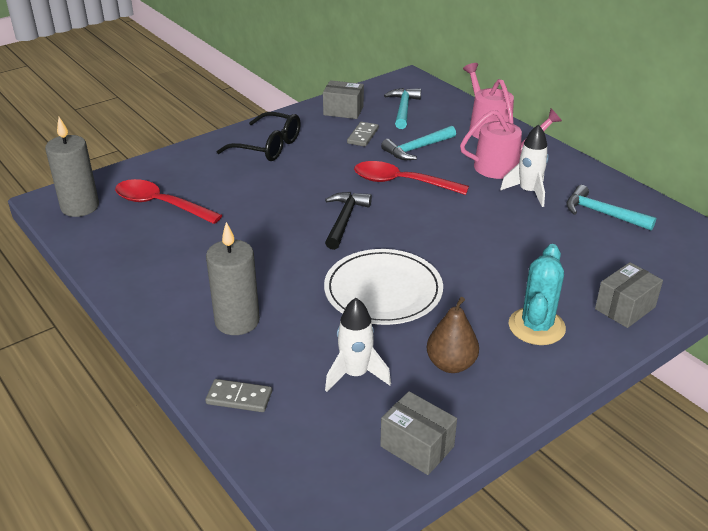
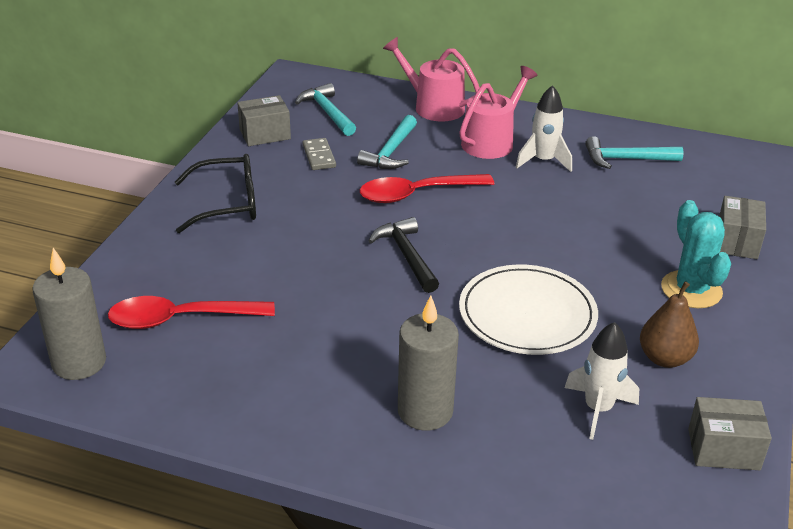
camera: 35 degrees left, 0 degrees up
grey domino [205,379,272,412] -> none

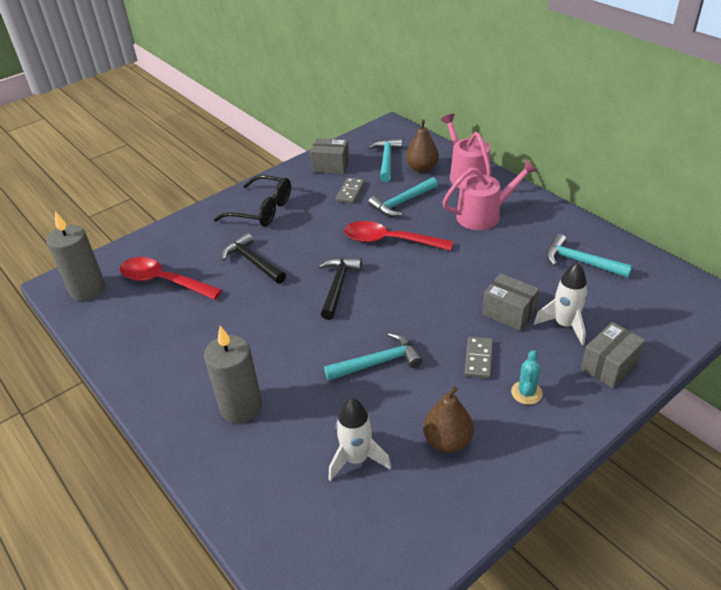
camera: 35 degrees right, 5 degrees up
white plate [459,264,598,355] -> turquoise hammer [324,333,423,381]
white rocket [516,85,572,172] -> white rocket moved to [534,263,588,345]
turquoise cactus [661,200,731,308] -> turquoise cactus [511,350,543,405], size x0.57
grey box [688,397,772,470] -> grey box moved to [482,273,539,331]
none -> black hammer [221,233,286,284]
none -> brown pear [406,119,439,173]
none -> grey domino [465,337,493,379]

